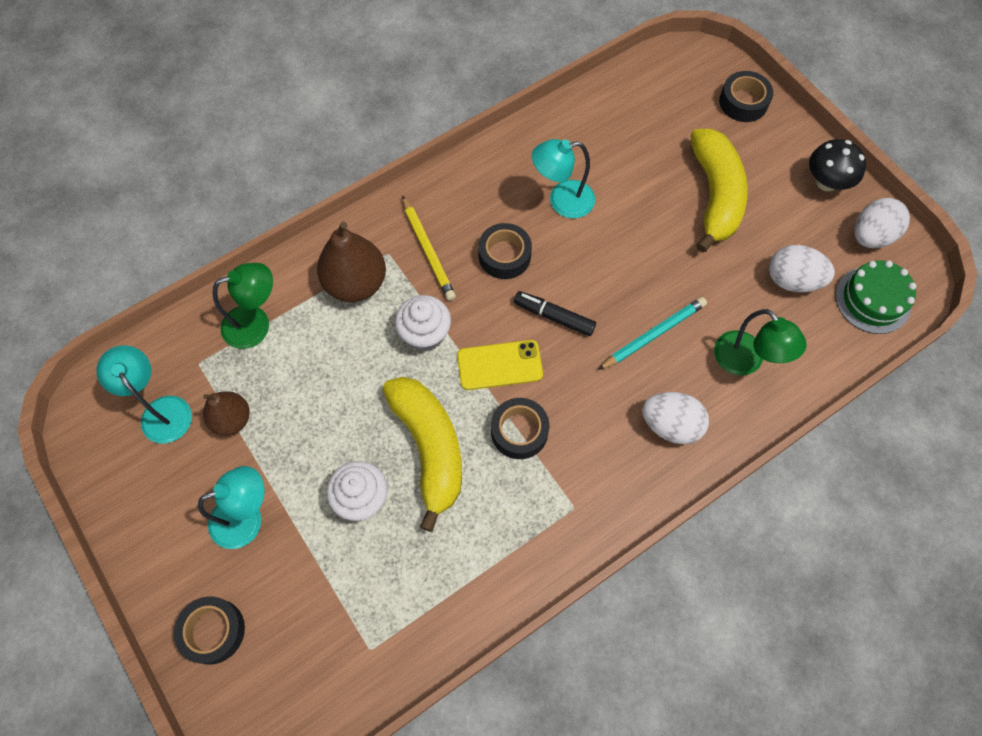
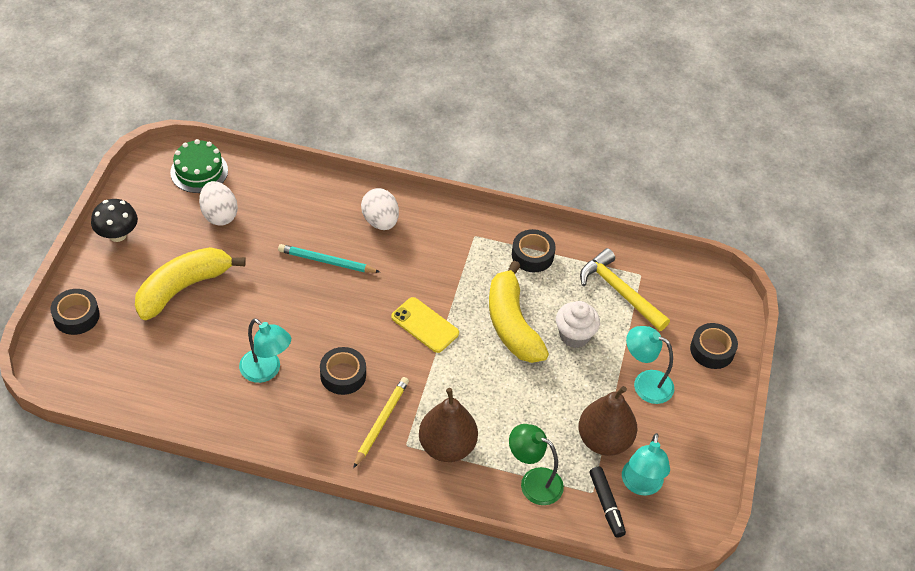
camera: 135 degrees left, 15 degrees down
brown pear [203,391,250,436] -> brown pear [578,386,637,456], size x1.60
yellow banana [383,377,462,532] -> yellow banana turned 45 degrees counterclockwise [489,261,549,363]
white cupcake [395,295,451,352] -> none
black tape [491,398,549,459] -> black tape moved to [512,229,556,272]
black marker [514,291,596,336] -> black marker moved to [590,467,626,538]
green lamp [714,309,806,375] -> none
white egg [854,198,910,248] -> none
none -> yellow hammer [580,248,670,331]

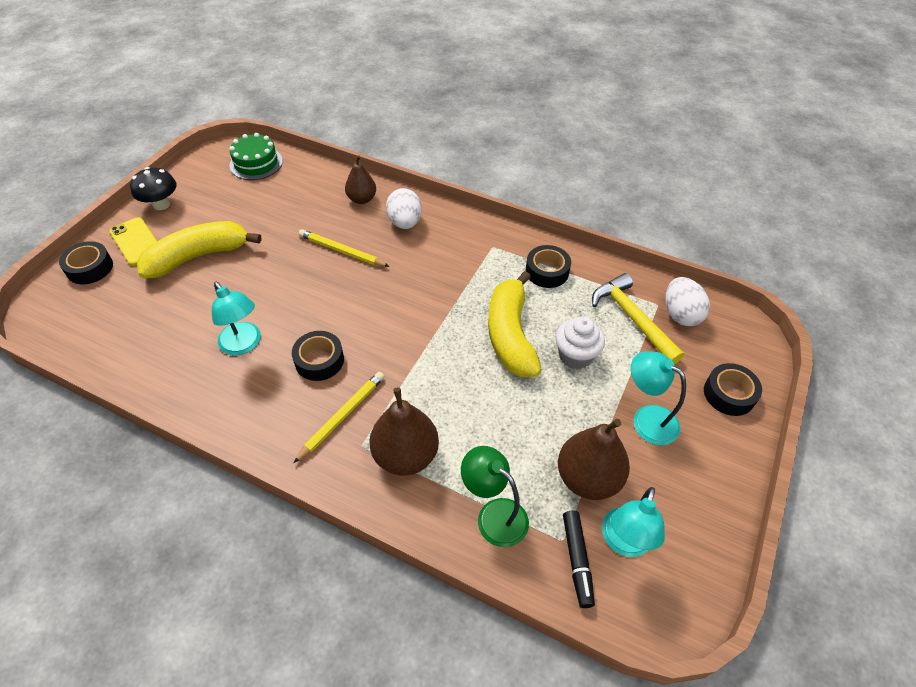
camera: 15 degrees right, 0 degrees up
white egg [199,181,238,226] -> white egg moved to [666,277,710,326]
turquoise pencil [278,244,380,273] -> yellow pencil [299,229,390,267]
yellow phone [391,297,459,353] -> yellow phone moved to [109,217,157,266]
none -> brown pear [345,155,376,204]

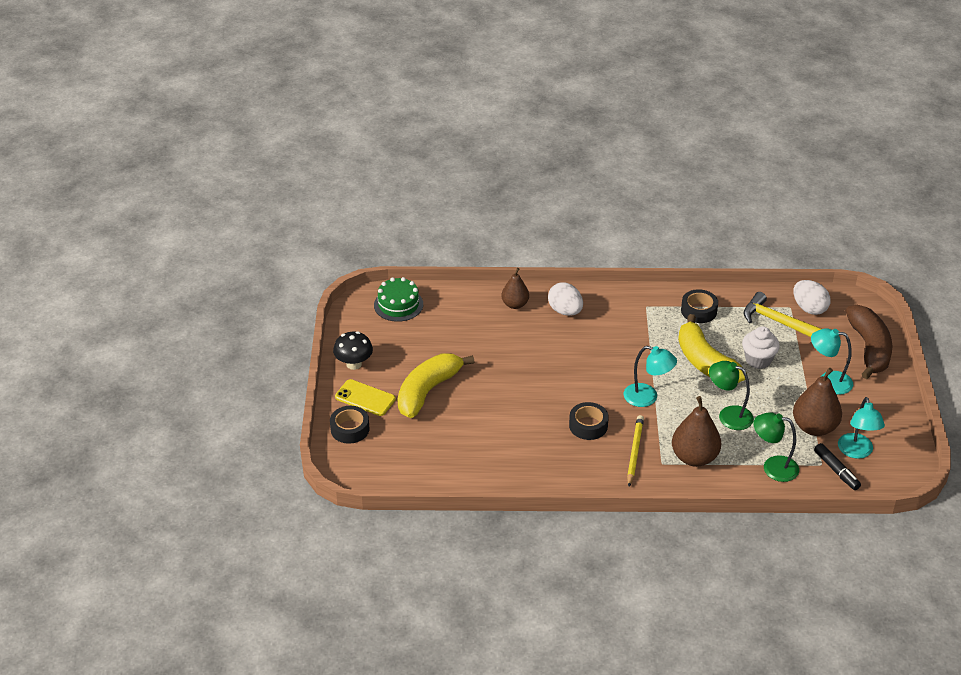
camera: 25 degrees left, 10 degrees down
turquoise lamp [212,282,261,355] -> turquoise lamp moved to [624,346,677,407]
yellow pencil [299,229,390,267] -> none
black tape [704,363,762,416] -> brown banana [846,305,892,379]
none -> green lamp [709,361,754,430]

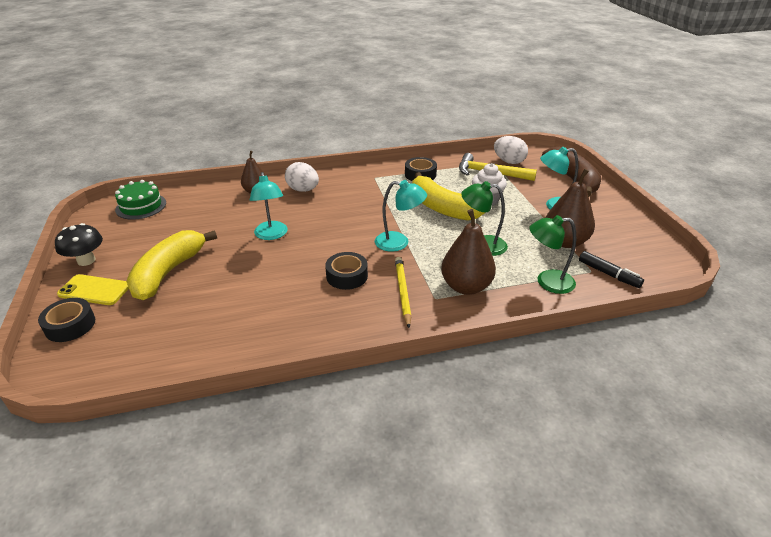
camera: 15 degrees left, 5 degrees down
turquoise lamp [838,397,885,459] -> turquoise lamp moved to [250,172,288,240]

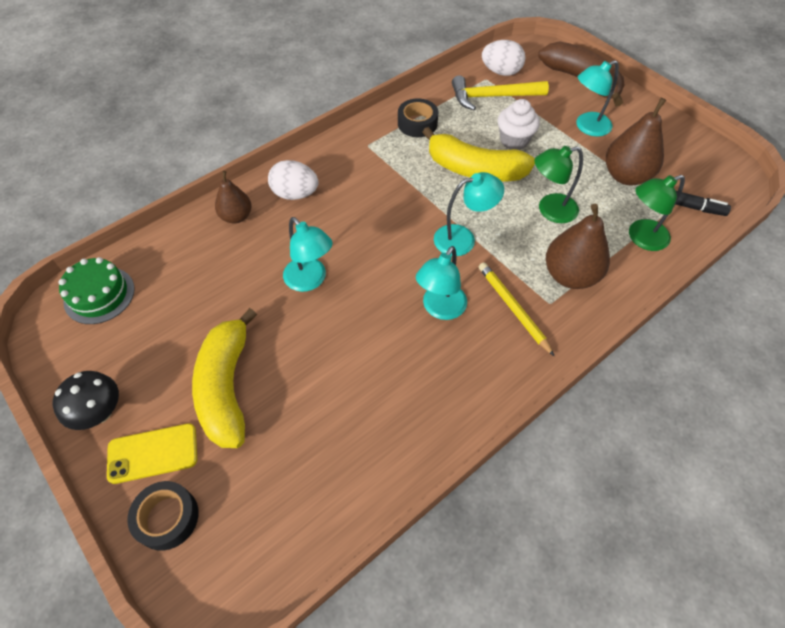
camera: 25 degrees left, 20 degrees up
black tape [325,252,368,290] -> turquoise lamp [416,246,467,320]

